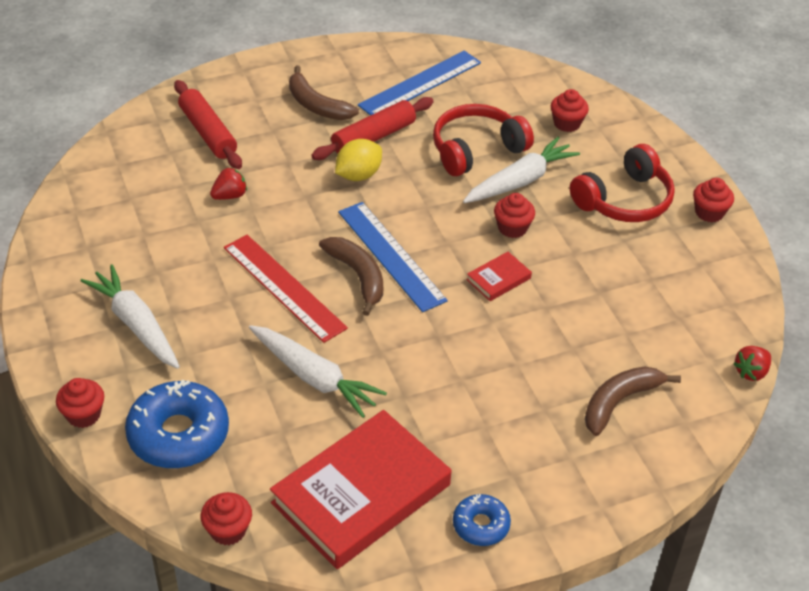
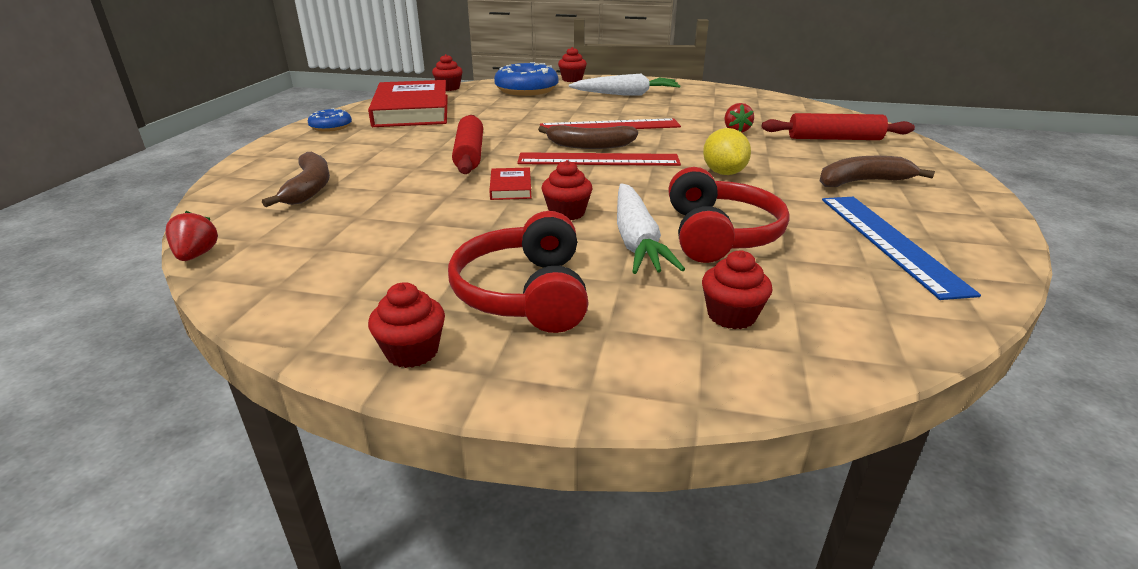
camera: 125 degrees right, 15 degrees down
white carrot [249,325,387,418] -> none
red rolling pin [311,97,434,160] -> red rolling pin moved to [452,115,483,174]
blue ruler [338,202,448,312] -> red ruler [517,152,681,166]

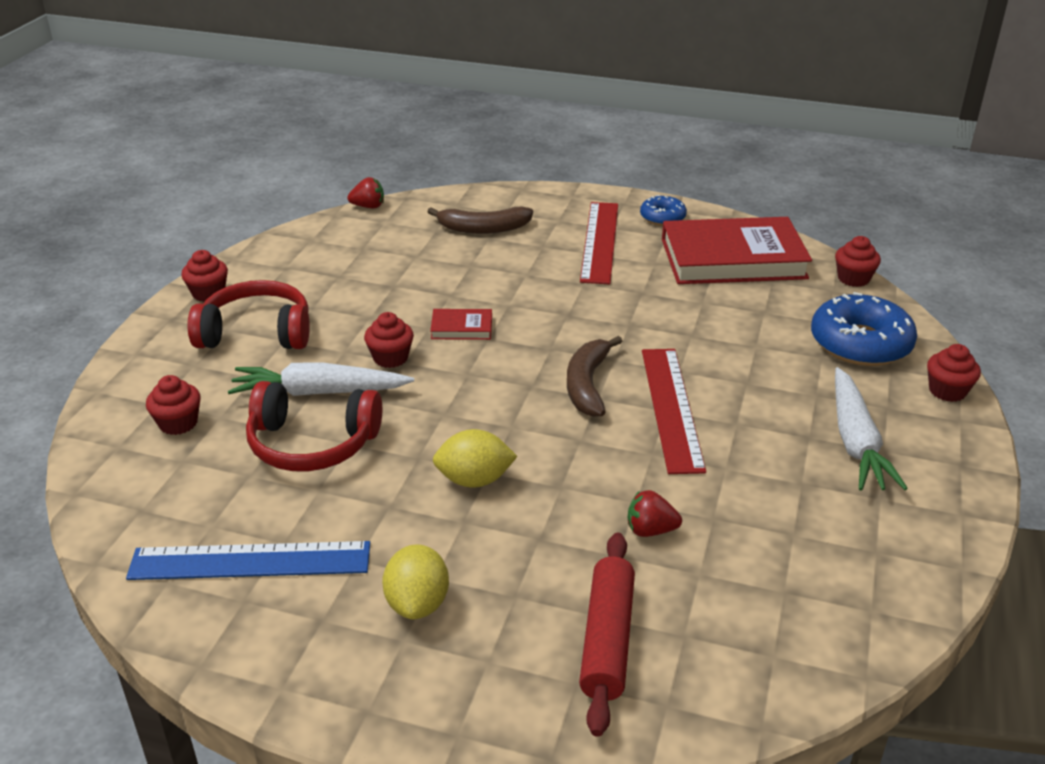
camera: 95 degrees right, 5 degrees up
red rolling pin [452,115,483,174] -> none
red ruler [517,152,681,166] -> red ruler moved to [580,202,618,284]
brown banana [819,156,935,187] -> yellow lemon [382,544,449,619]

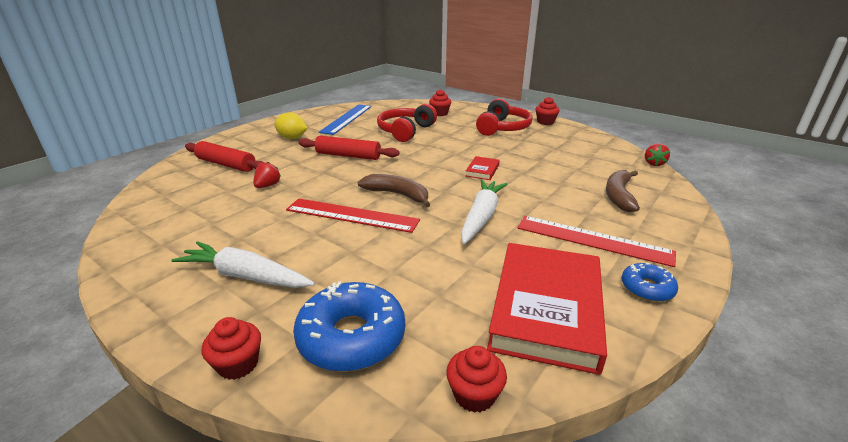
camera: 110 degrees right, 5 degrees down
white carrot [228,362,414,396] -> white carrot moved to [461,179,508,244]
red cupcake [364,312,414,368] -> none
yellow lemon [433,429,518,488] -> red rolling pin [298,136,399,160]

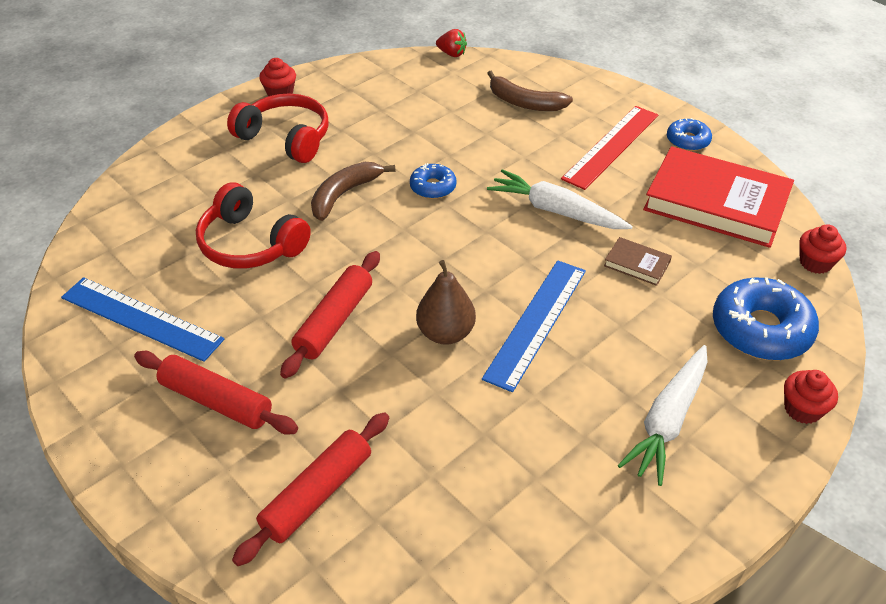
camera: 80 degrees left, 15 degrees up
red strawberry [253,161,281,188] -> none
yellow lemon [274,112,307,139] -> red rolling pin [134,351,298,435]
red ruler [286,198,420,233] -> blue ruler [482,260,586,392]
brown banana [358,174,430,207] -> brown banana moved to [311,162,396,221]
red cupcake [429,89,451,116] -> none
red book [465,156,500,180] -> blue donut [410,163,456,199]
none -> brown pear [416,260,476,345]
none -> brown book [604,237,672,286]

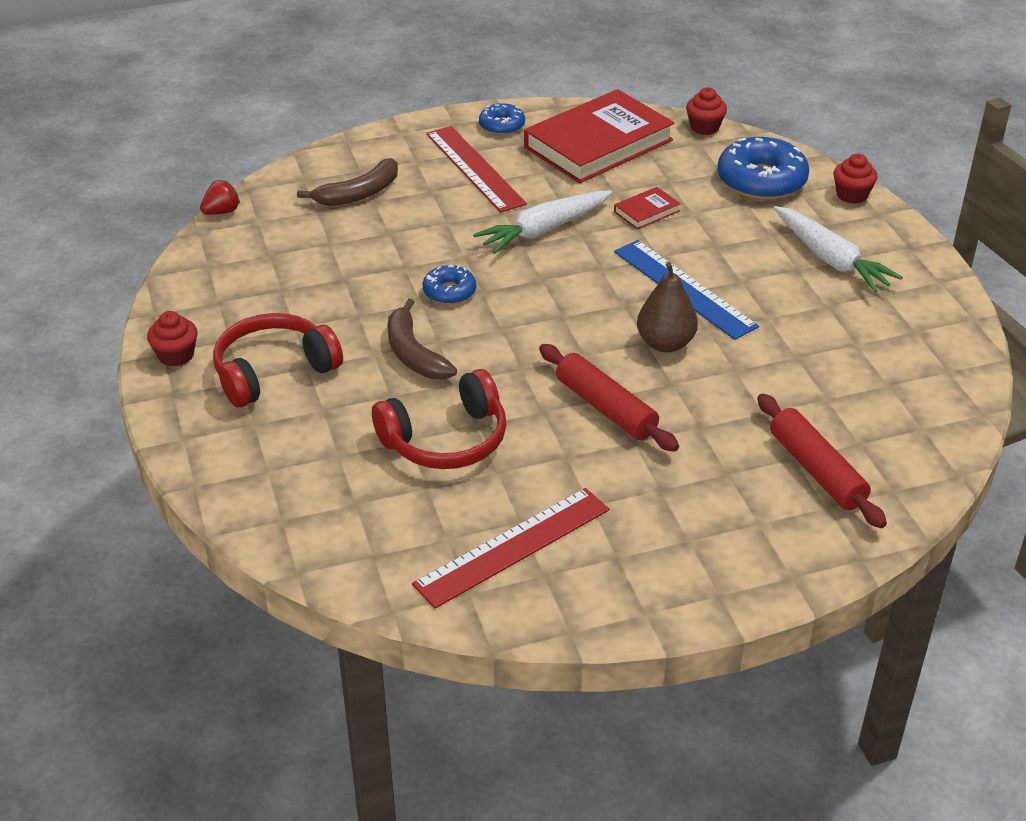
camera: 65 degrees left, 5 degrees down
blue ruler [61,277,225,362] -> red ruler [412,488,609,608]
red rolling pin [134,351,298,435] -> none
brown book [604,237,672,286] -> red book [614,187,681,229]

